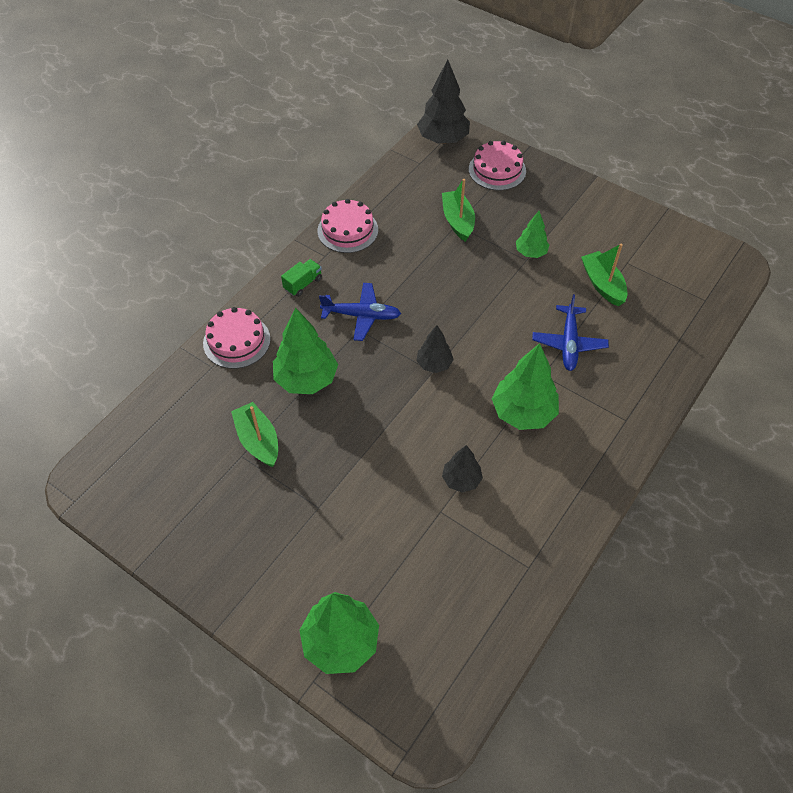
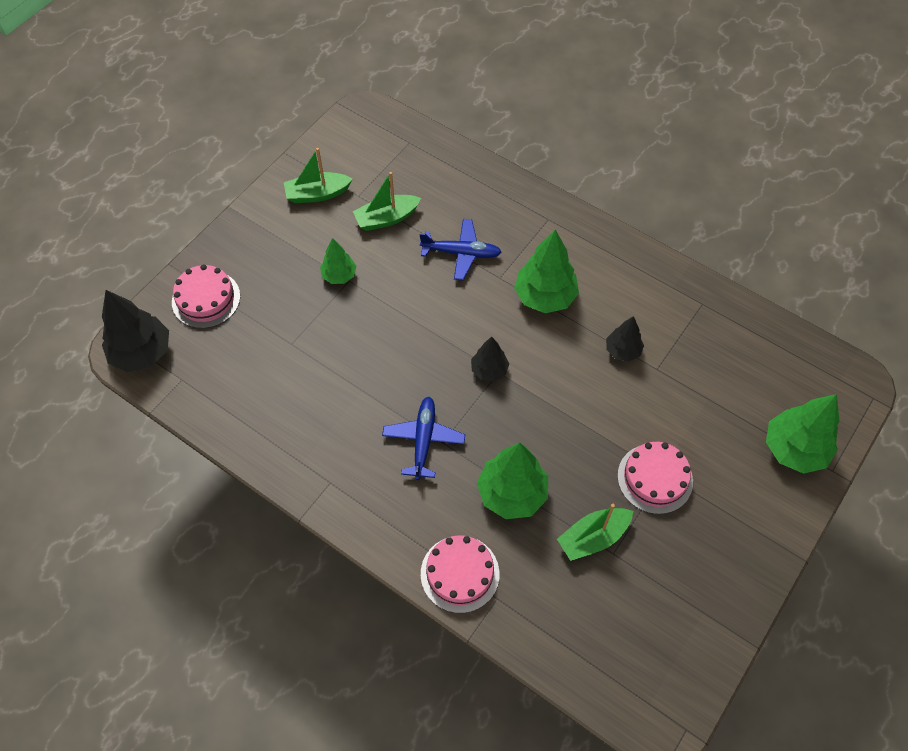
camera: 90 degrees left, 5 degrees up
green truck [281,259,322,297] -> none
pink cake [317,199,378,253] -> pink cake moved to [617,442,693,514]
green boat [442,179,475,242] -> green boat moved to [284,148,353,203]

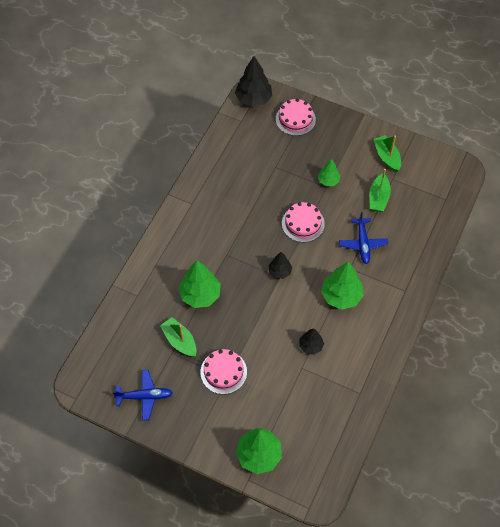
camera: 80 degrees right, 0 degrees up
green boat [353,172,421,231] -> green boat turned 135 degrees counterclockwise [369,169,391,212]
blue plane [382,397,465,480] -> blue plane moved to [112,370,173,421]
pink cake [421,535,499,613] -> pink cake moved to [282,202,325,242]

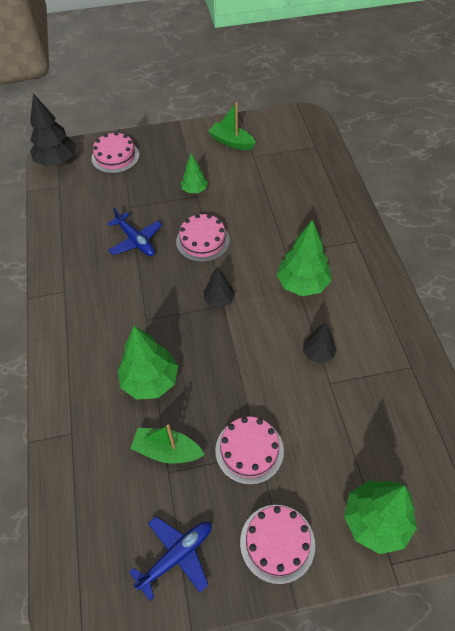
camera: 35 degrees left, 5 degrees down
blue plane [339,212,388,264] -> blue plane moved to [107,208,162,256]
green boat [369,169,391,212] -> none
none -> pink cake [240,505,315,584]

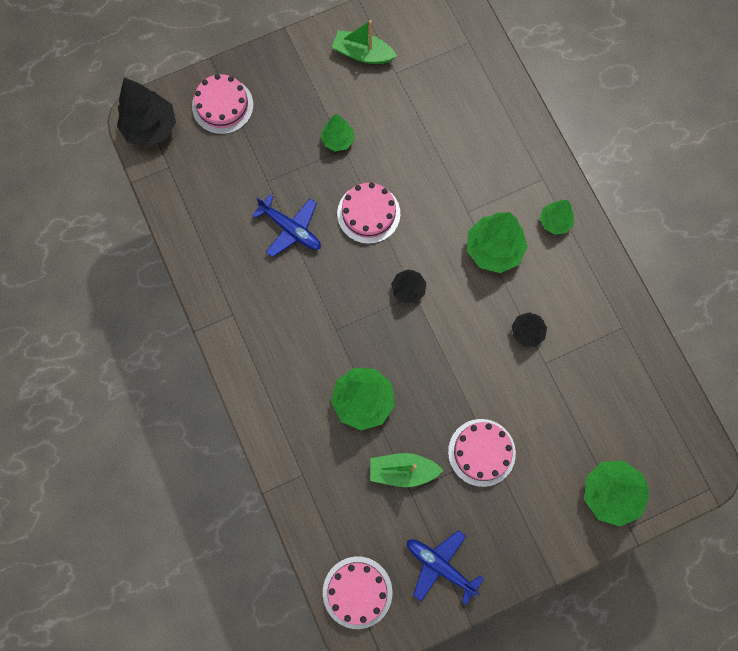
camera: 15 degrees left, 20 degrees up
blue plane [129,516,212,601] -> blue plane turned 90 degrees counterclockwise [407,530,484,605]
pink cake [240,505,315,584] -> pink cake moved to [323,556,392,629]
none -> green tree [540,200,574,235]

